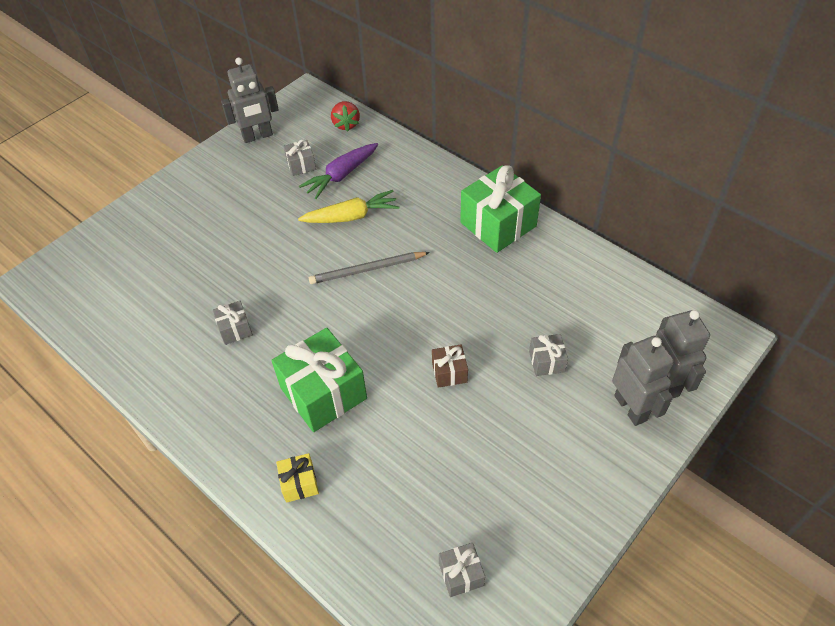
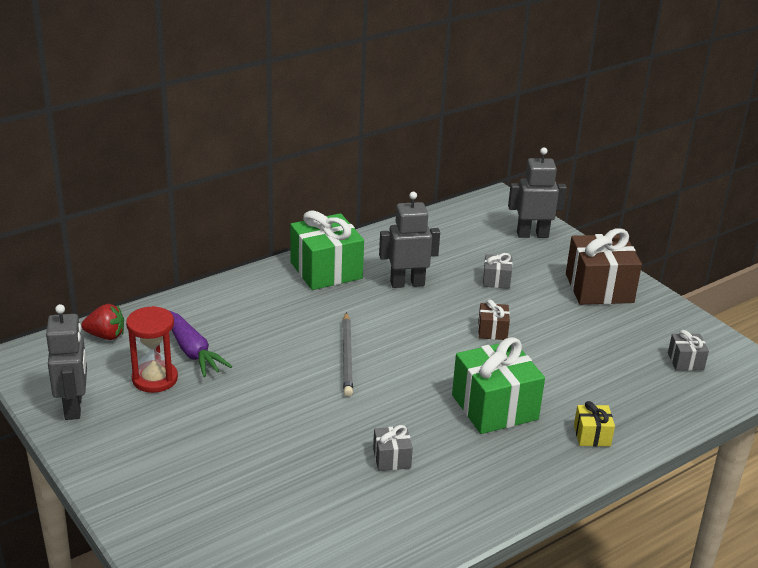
camera: 80 degrees left, 20 degrees down
grey gift [284,139,316,176] -> red hourglass [126,306,178,393]
yellow carrot [298,190,399,223] -> none
grey robot [612,336,674,426] -> grey robot moved to [379,192,440,288]
none -> brown gift [566,228,642,305]

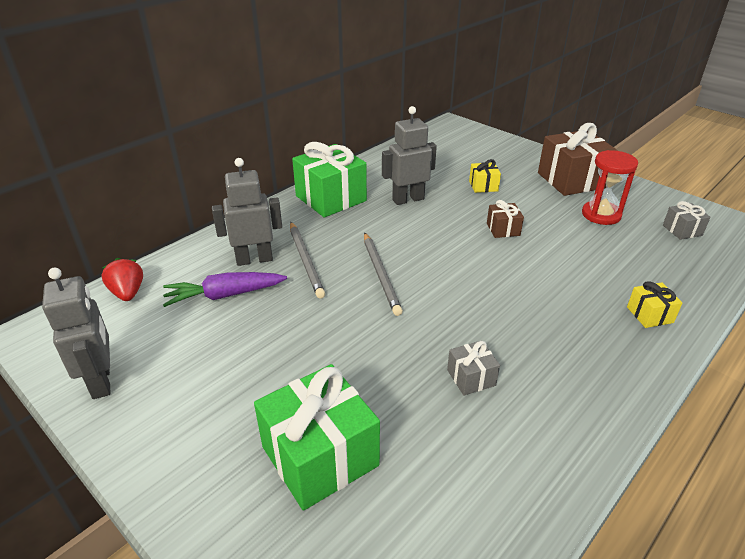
camera: 10 degrees left, 5 degrees up
red strawberry [81,304,124,340] -> red strawberry turned 105 degrees counterclockwise [102,258,143,301]
red hourglass [126,306,178,393] -> red hourglass moved to [582,150,638,225]
purple carrot [170,311,232,377] -> purple carrot turned 120 degrees clockwise [163,272,287,307]
green gift [452,337,545,434] -> green gift moved to [254,364,380,511]
grey gift [483,253,512,289] -> yellow gift [469,159,501,193]
grey robot [508,147,567,238] -> grey robot moved to [212,158,282,266]
none -> grey pencil [290,222,325,299]

